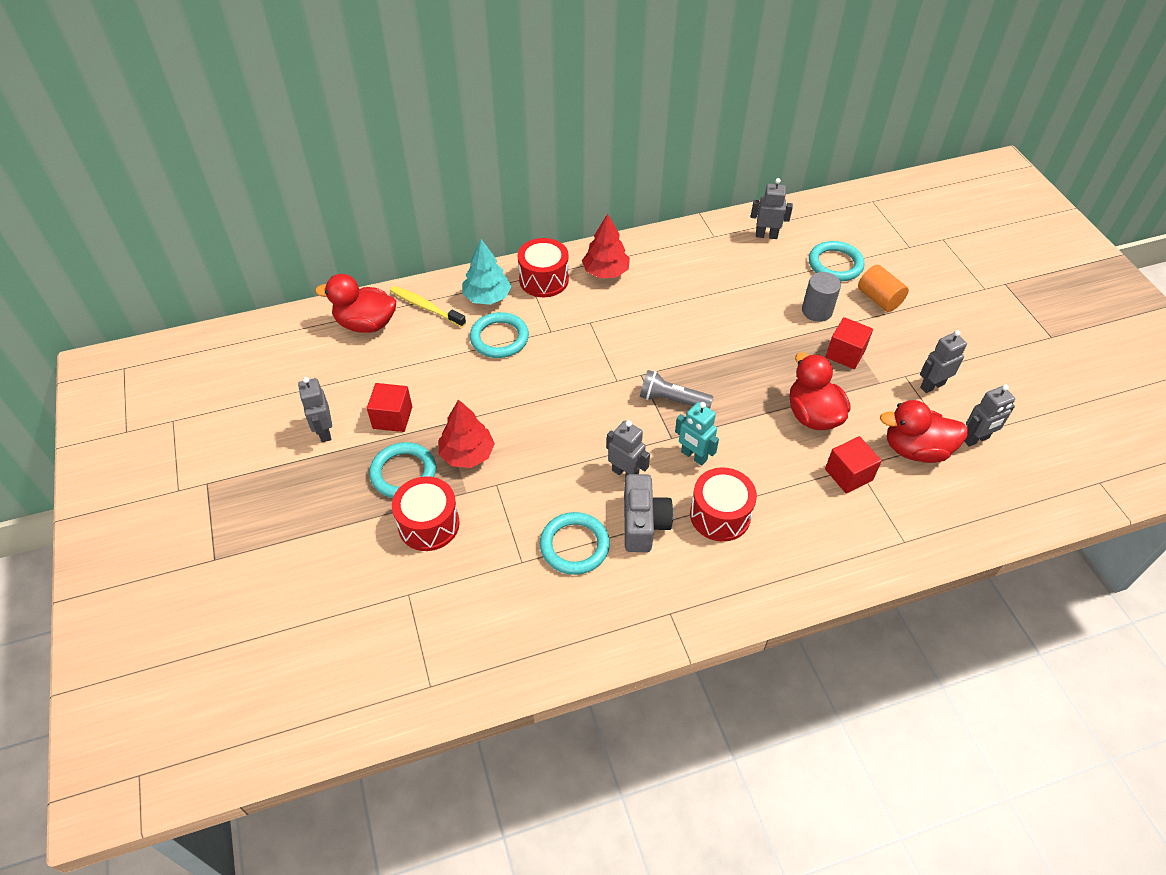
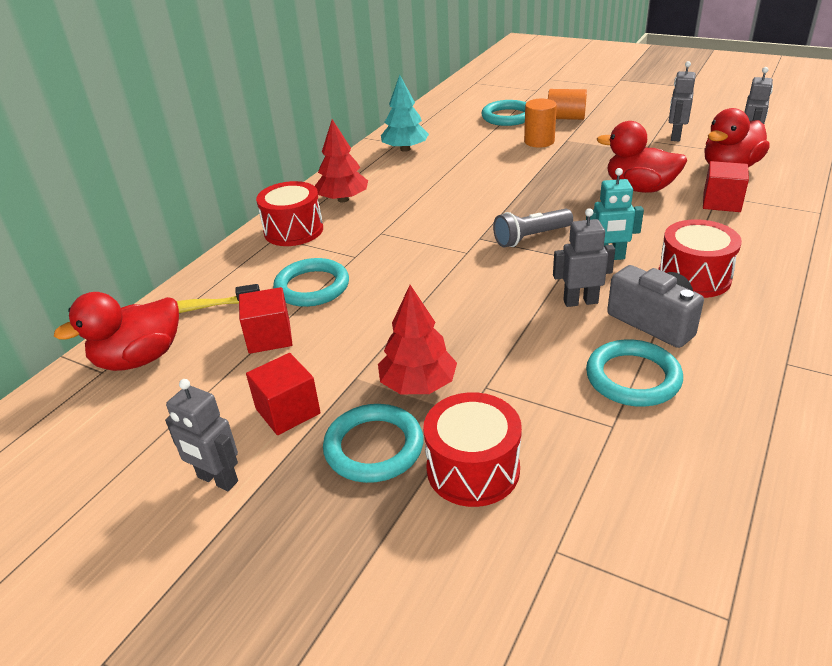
camera: 40 degrees left, 15 degrees down
turquoise tree [462,239,512,305] -> turquoise tree moved to [381,75,429,152]
grey robot [751,178,793,239] -> none
grey cylinder [802,272,841,322] -> orange cylinder [524,99,557,147]
red cube [826,317,873,369] -> red cube moved to [239,287,293,354]

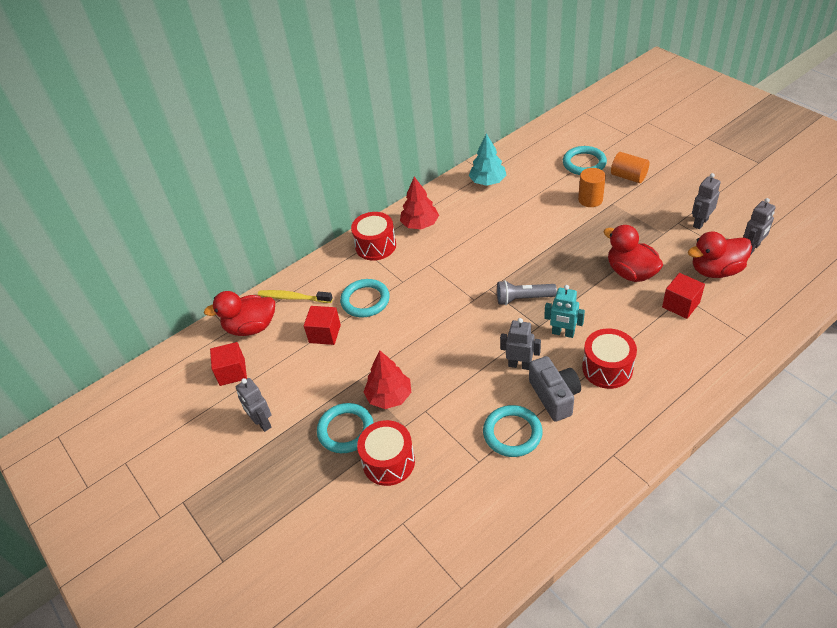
camera: 25 degrees right, 10 degrees up
red cube [246,353,321,435] -> red cube moved to [210,342,247,386]

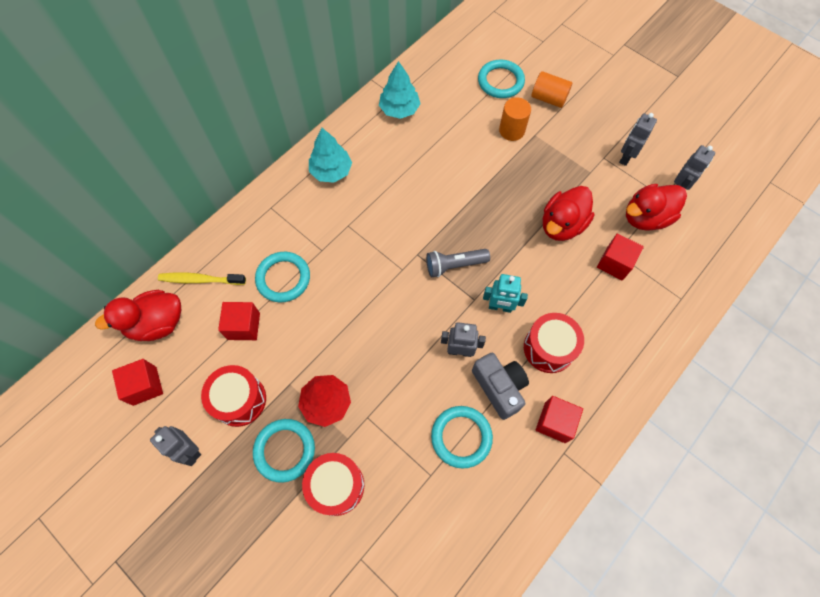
camera: 15 degrees left, 20 degrees up
red drum [351,212,396,261] -> red drum moved to [201,365,266,427]
red tree [400,177,439,229] -> turquoise tree [309,128,352,183]
red duck [604,225,663,282] -> red duck turned 90 degrees counterclockwise [543,186,595,241]
none -> red cube [536,396,583,443]

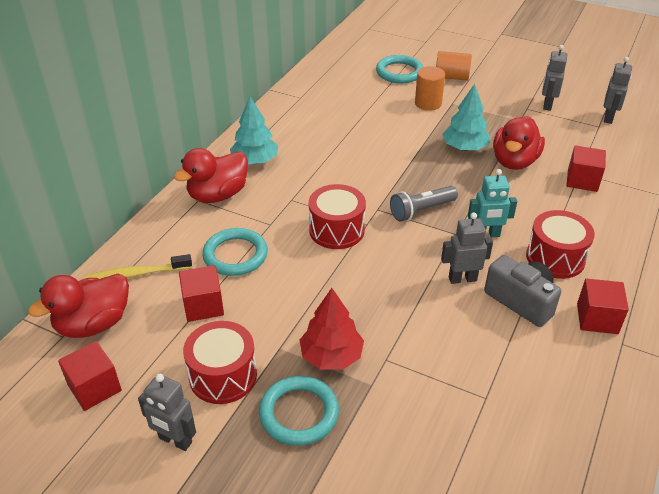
camera: 15 degrees left, 25 degrees down
red drum [302,453,364,516] -> red drum moved to [309,184,366,249]
turquoise tree [379,61,421,119] -> turquoise tree moved to [443,84,490,151]
turquoise ring [431,406,493,469] -> none
red duck [626,184,687,231] -> red duck moved to [174,148,248,203]

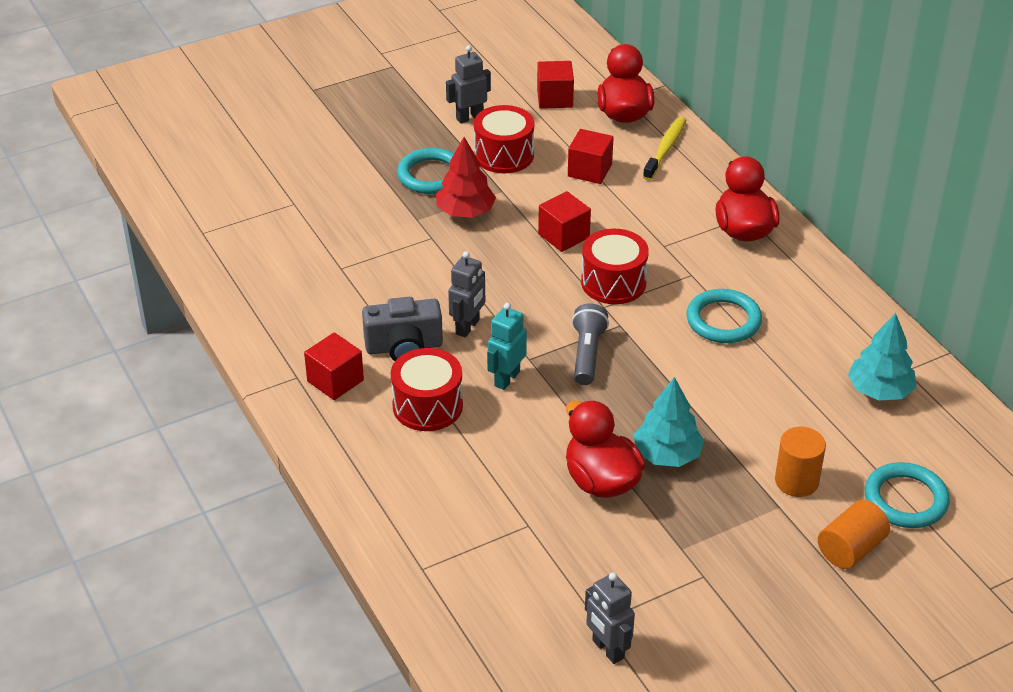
camera: 125 degrees right, 0 degrees up
turquoise ring [202,228,268,276] -> turquoise ring moved to [687,289,762,343]
turquoise tree [230,97,278,164] -> turquoise tree moved to [848,313,916,400]
grey robot [542,45,567,111] -> none
red cube [566,145,606,192] -> red cube moved to [538,191,591,252]

